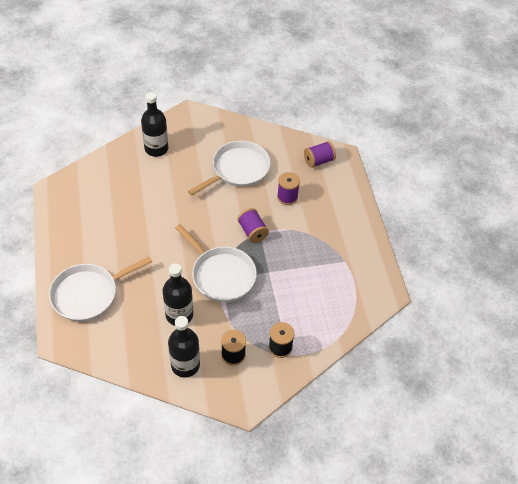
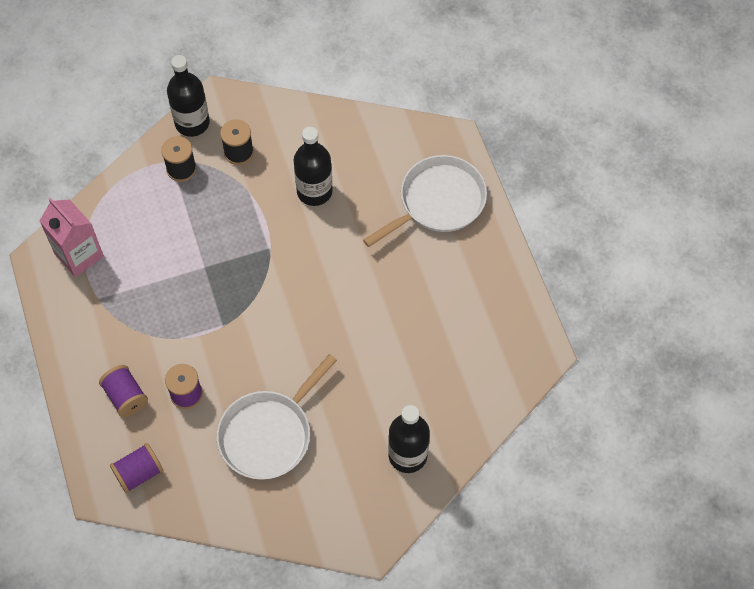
camera: 175 degrees right, 10 degrees up
black bottle [168,316,200,377] -> black bottle moved to [167,55,210,137]
white pan [175,224,257,302] -> none
purple spool [238,208,269,243] -> purple spool moved to [99,365,148,417]
none -> pink carton [40,198,104,277]

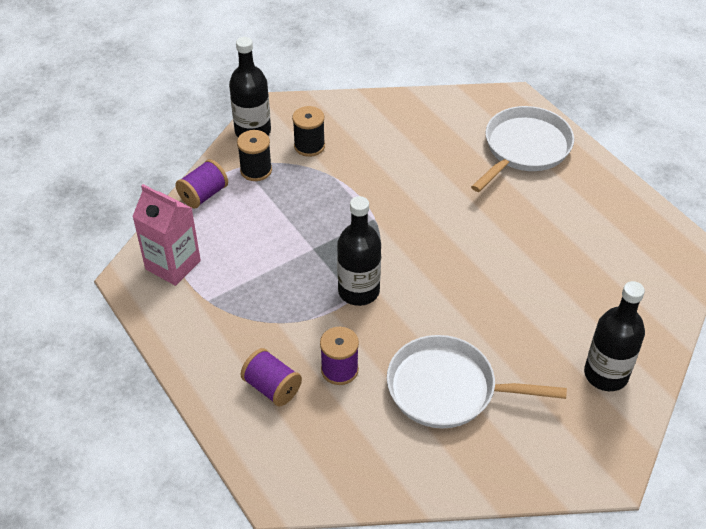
camera: 15 degrees left, 15 degrees down
purple spool [110,443,164,494] -> purple spool moved to [175,159,228,209]
white pan [217,354,337,480] -> white pan turned 75 degrees clockwise [387,335,567,428]
black bottle [294,127,333,206] -> black bottle moved to [337,196,381,306]

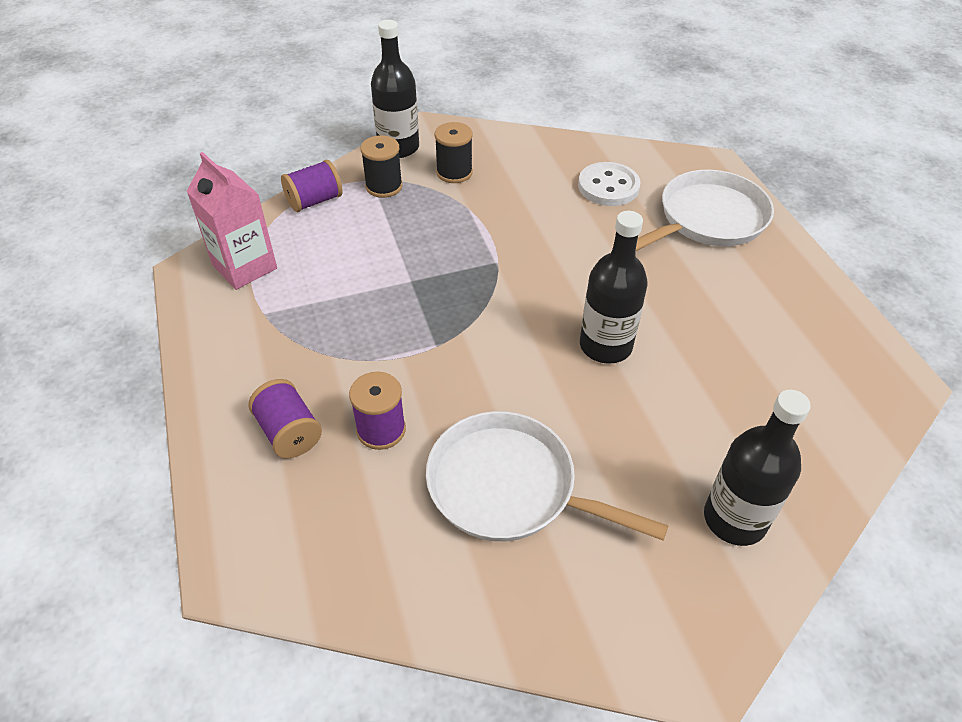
camera: 15 degrees right, 0 degrees up
black bottle [337,196,381,306] -> black bottle moved to [580,211,648,364]
none -> white button [578,162,641,206]

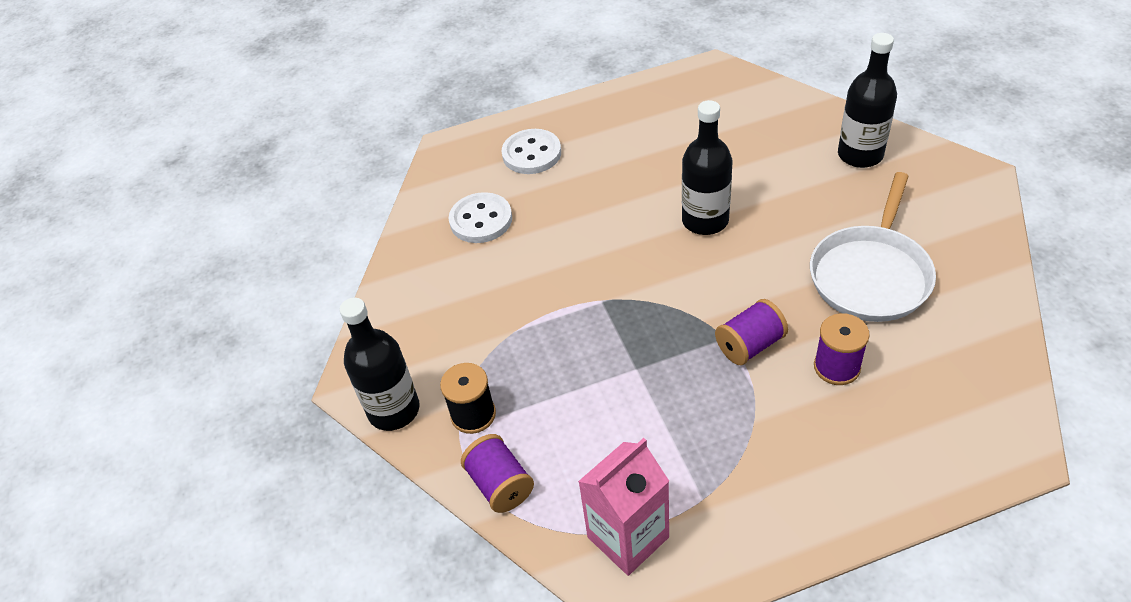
camera: 85 degrees left, 0 degrees up
purple spool [248,379,322,458] -> purple spool moved to [715,299,788,365]
black spool [435,122,473,183] -> none
white pan [636,170,774,251] -> white button [502,129,561,174]

